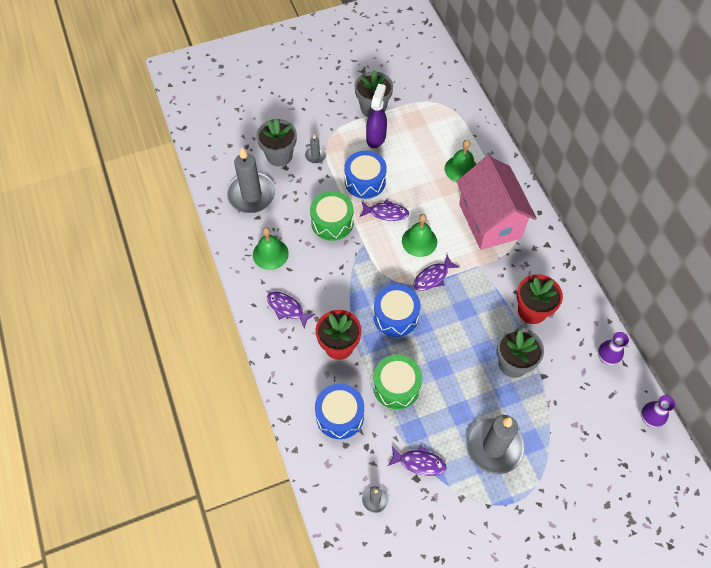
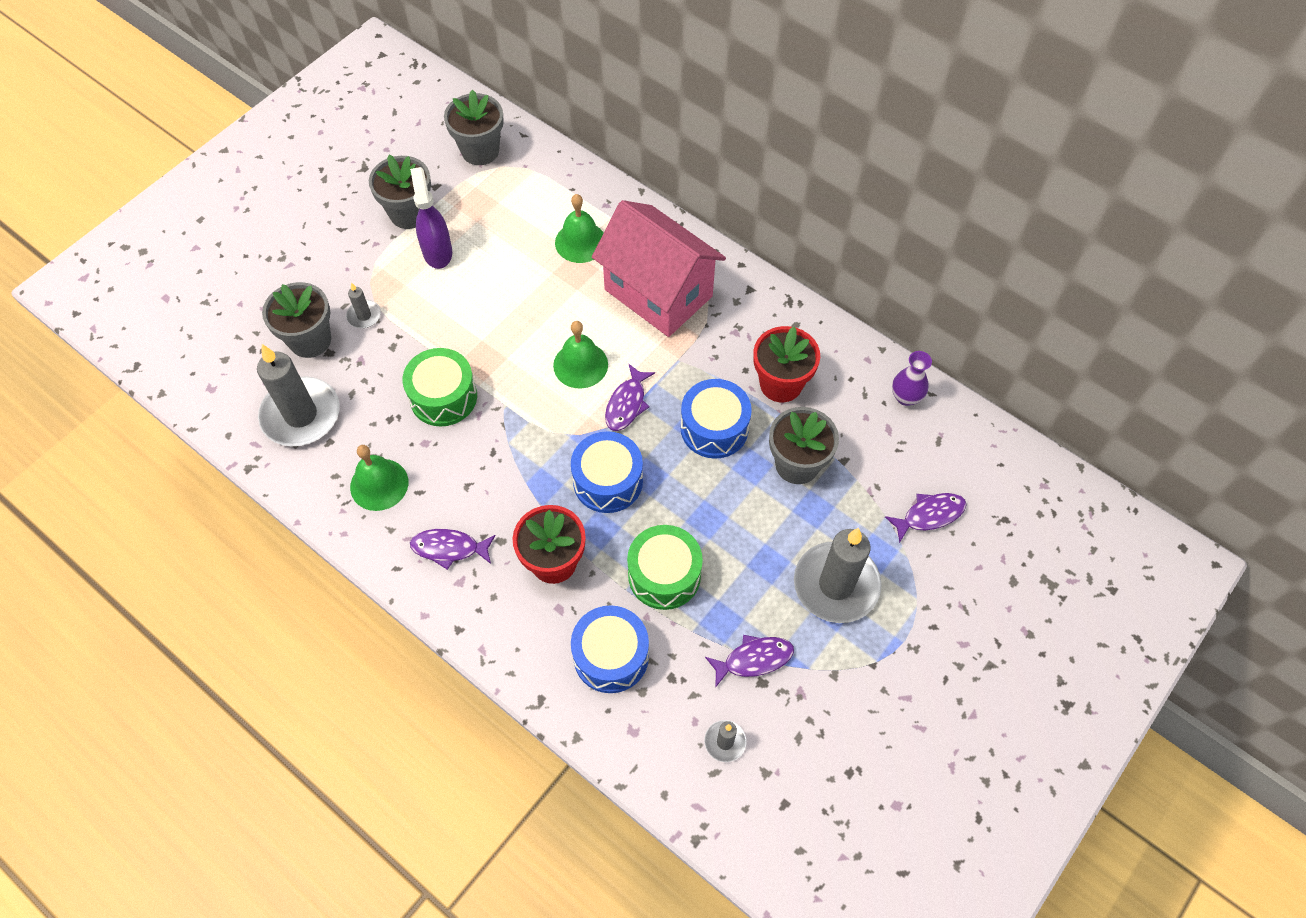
camera: 30 degrees left, 0 degrees up
blue drum [344,151,387,199] -> blue drum moved to [680,379,752,459]
purple fish [359,199,409,221] -> purple fish moved to [885,493,966,543]
purple vase [641,395,675,428] -> none
none -> grey flower pot [444,90,504,165]

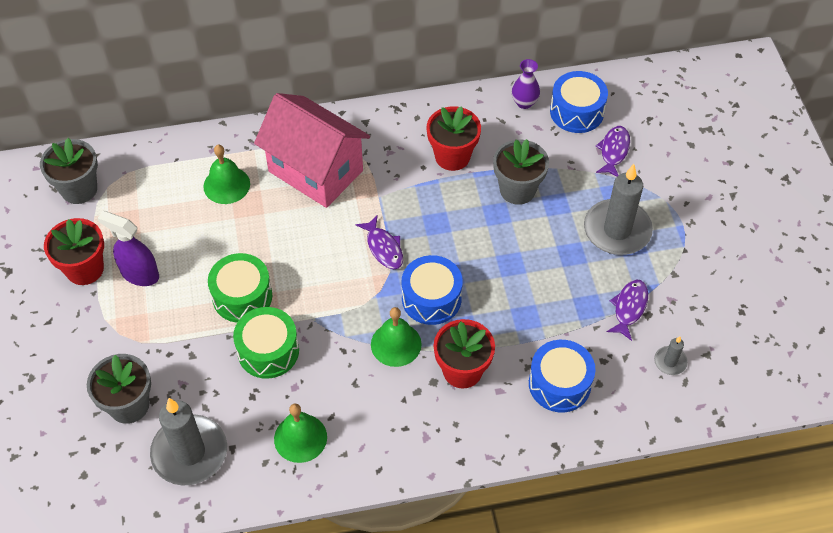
camera: 50 degrees left, 5 degrees down
grey candle [346,283,381,328] -> none
grey flower pot [369,155,431,229] -> red flower pot [44,218,104,285]
purple fish [410,529,496,570] -> none
green bell [553,321,608,389] -> green bell moved to [371,307,422,367]
pink house [592,200,726,337] -> pink house turned 45 degrees clockwise [254,93,370,208]
green drum [627,525,703,610] -> green drum moved to [208,253,272,323]
blue drum [680,379,752,459] -> blue drum moved to [550,71,608,133]

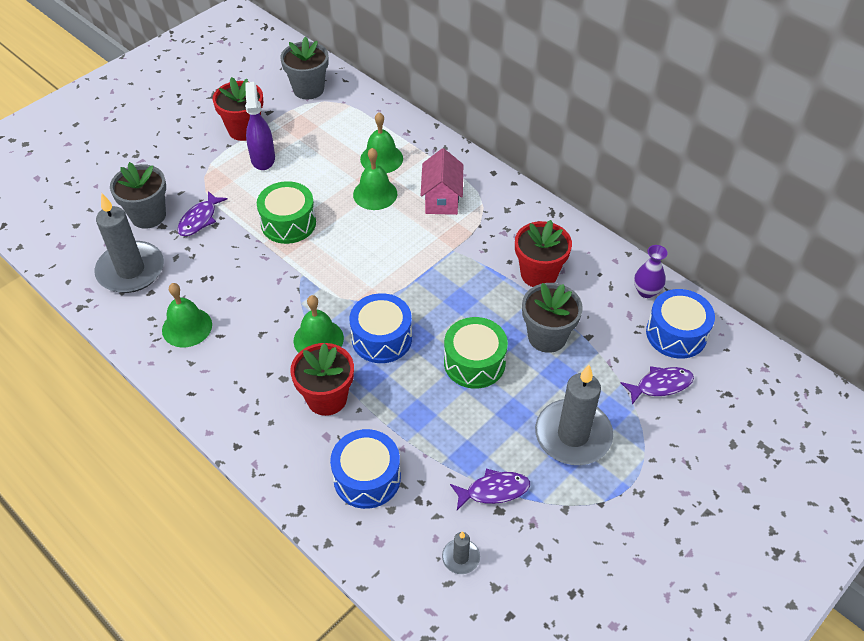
camera: 55 degrees right, 5 degrees down
green drum [233,307,299,379] -> green drum moved to [444,317,508,389]
pink house [254,93,370,208] -> pink house [421,148,463,215], size x0.56
purple fish [356,215,403,269] -> purple fish moved to [177,191,228,236]
none -> green bell [353,148,397,210]

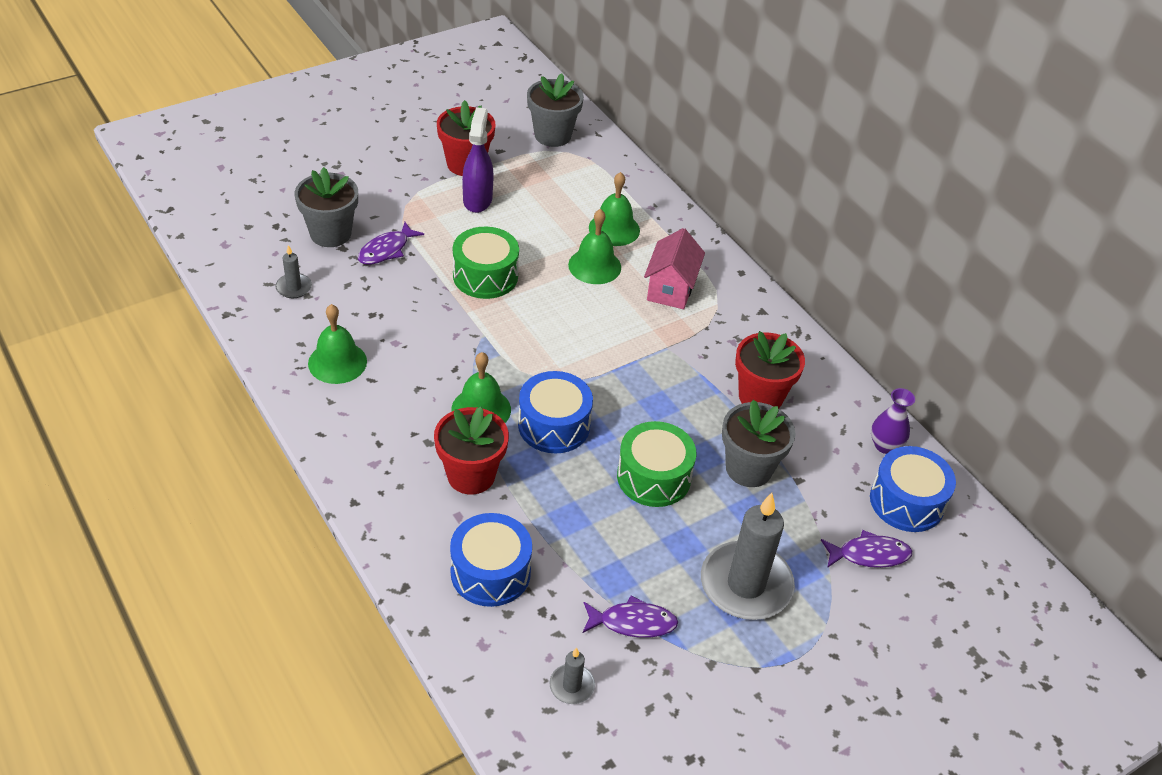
camera: 10 degrees right, 5 degrees down
grey candle [95,193,164,293] -> grey candle [276,245,312,298], size x0.45

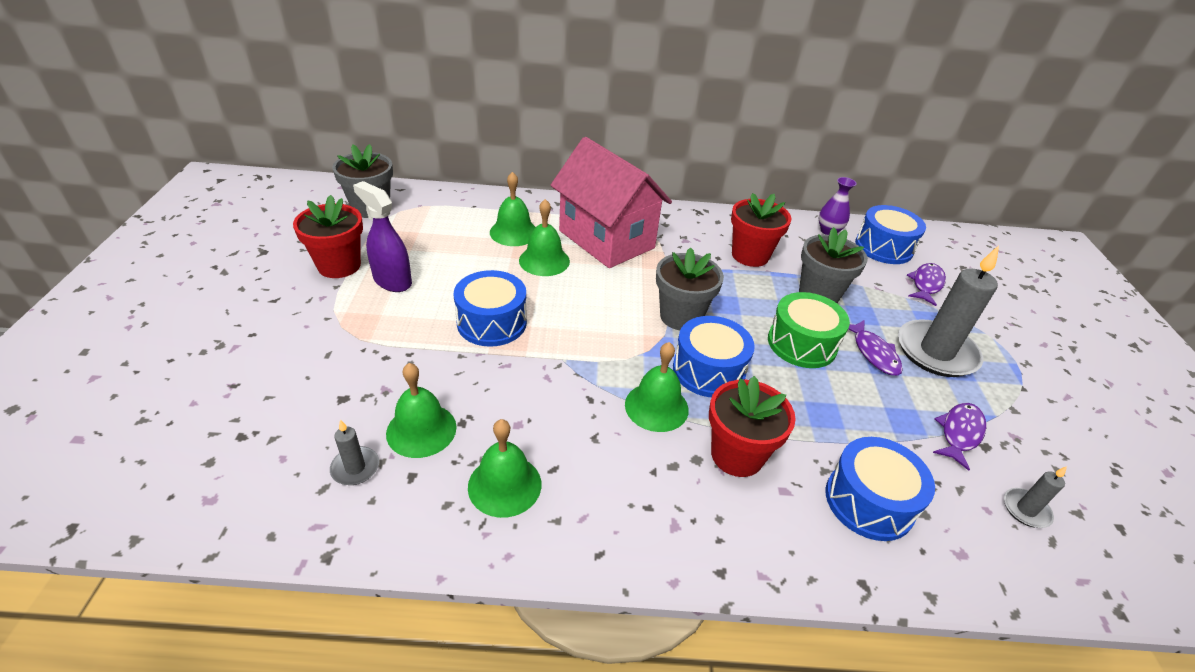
camera: 55 degrees left, 5 degrees down
grey flower pot [295,167,358,247] -> grey flower pot moved to [656,248,724,330]
purple fish [358,222,424,265] -> purple fish moved to [848,320,903,376]
green drum [453,227,519,299] -> blue drum [454,270,527,347]
pink house [644,228,705,309] -> pink house [550,137,672,268], size x1.77
none -> green bell [386,363,457,458]

